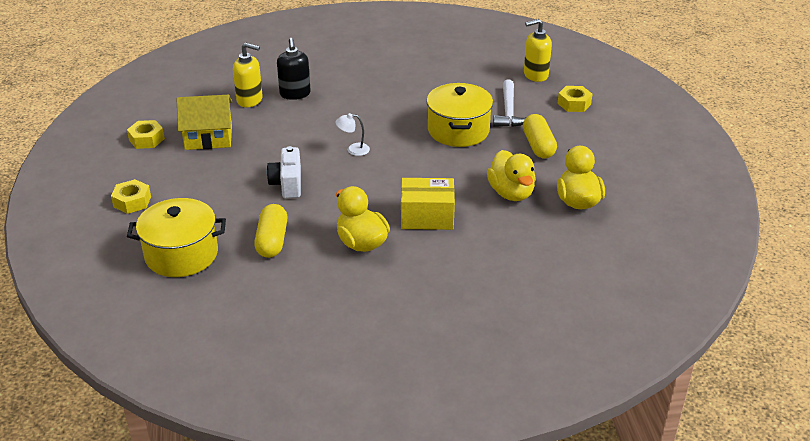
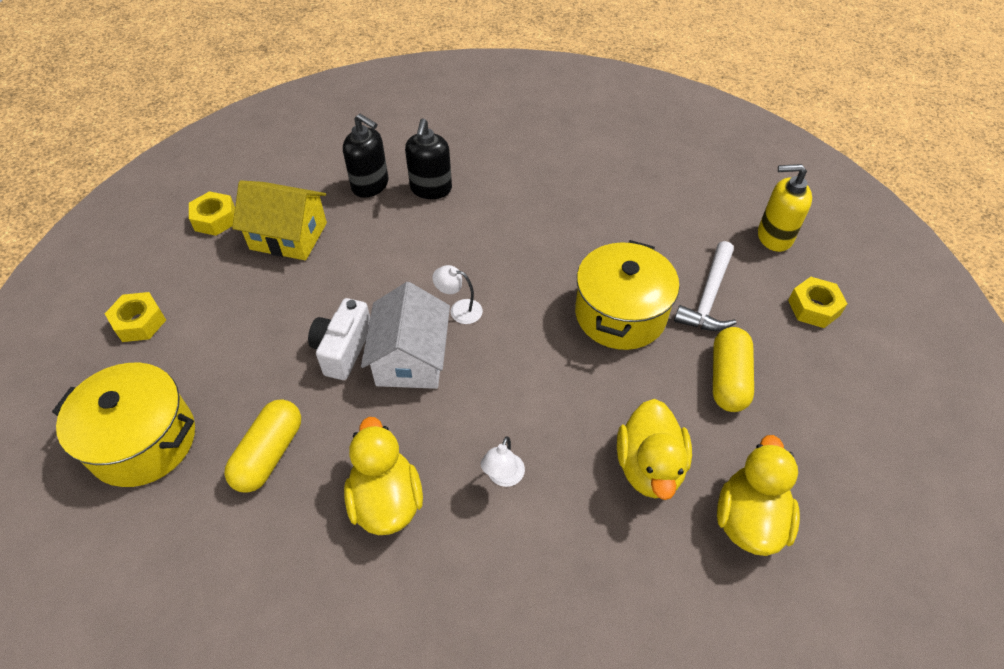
camera: 20 degrees right, 15 degrees up
yellow soap dispenser [233,43,263,107] -> black soap dispenser [343,114,388,198]
yellow box [401,178,455,230] -> white lamp [481,436,525,487]
none -> white house [361,282,450,389]

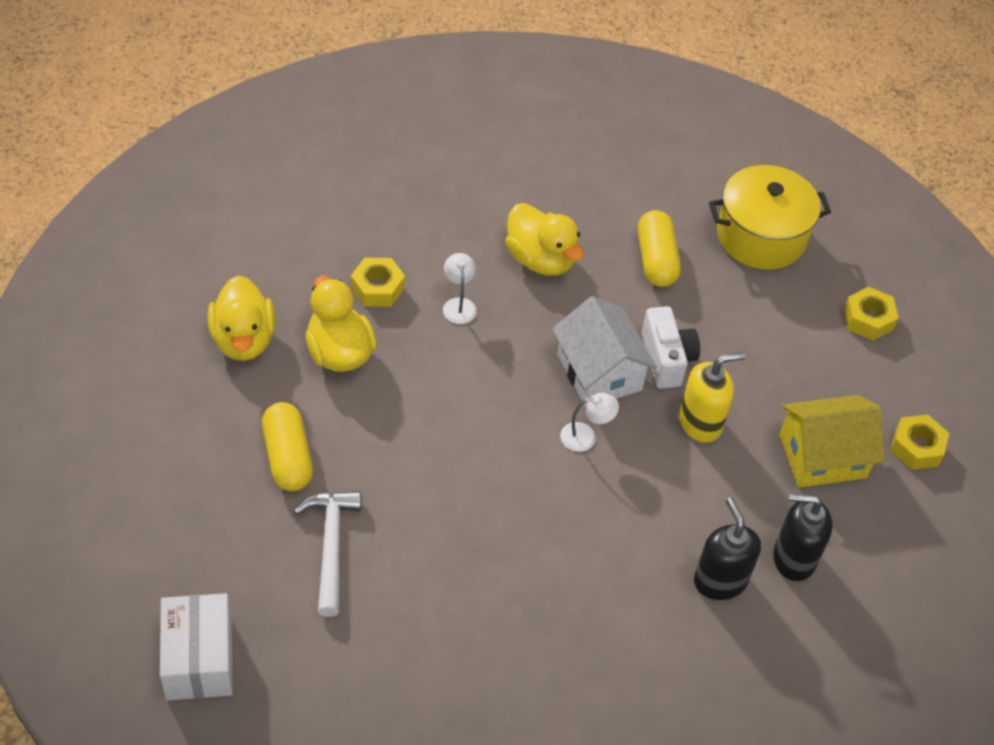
camera: 150 degrees right, 0 degrees up
yellow pot [575,240,680,350] -> none
yellow soap dispenser [758,164,812,252] -> yellow soap dispenser moved to [679,352,746,443]
yellow nut [788,277,847,328] -> yellow nut moved to [351,258,405,306]
none -> white box [160,593,233,701]

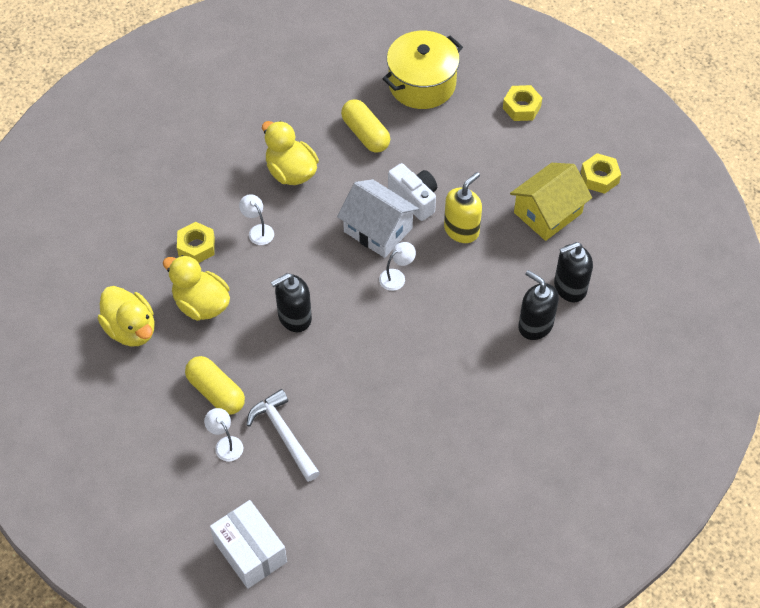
camera: 25 degrees left, 5 degrees up
yellow duck [505,203,584,275] -> yellow duck turned 150 degrees counterclockwise [262,121,319,185]
none -> white lamp [204,408,243,461]
none -> black soap dispenser [271,273,312,332]

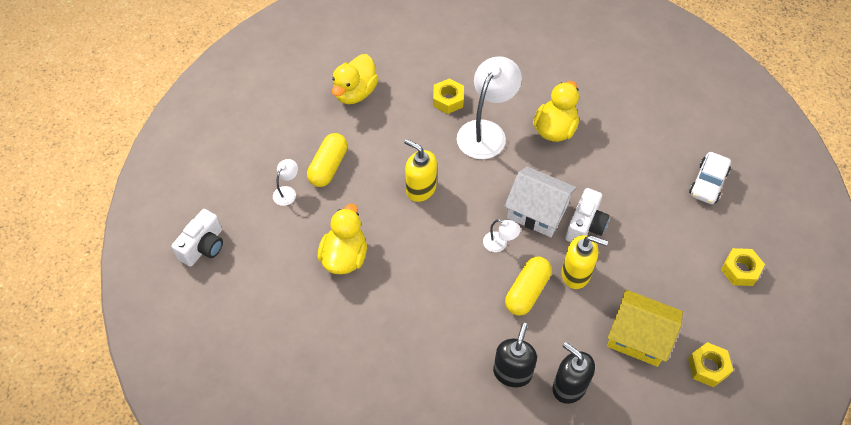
camera: 65 degrees right, 0 degrees up
yellow duck [163,255,230,321] -> yellow duck moved to [317,204,367,274]
white box [210,500,287,589] -> white camera [171,209,223,267]
white lamp [239,194,274,245] -> white lamp [457,56,522,159], size x2.20
white hammer [247,389,320,482] -> none
black soap dispenser [271,273,312,332] -> yellow soap dispenser [404,139,437,202]
white house [337,179,419,258] -> white house turned 75 degrees counterclockwise [504,167,577,237]
yellow capsule [341,99,390,153] -> yellow capsule moved to [505,257,552,316]
yellow pot [382,31,463,109] -> white car [689,152,731,204]

